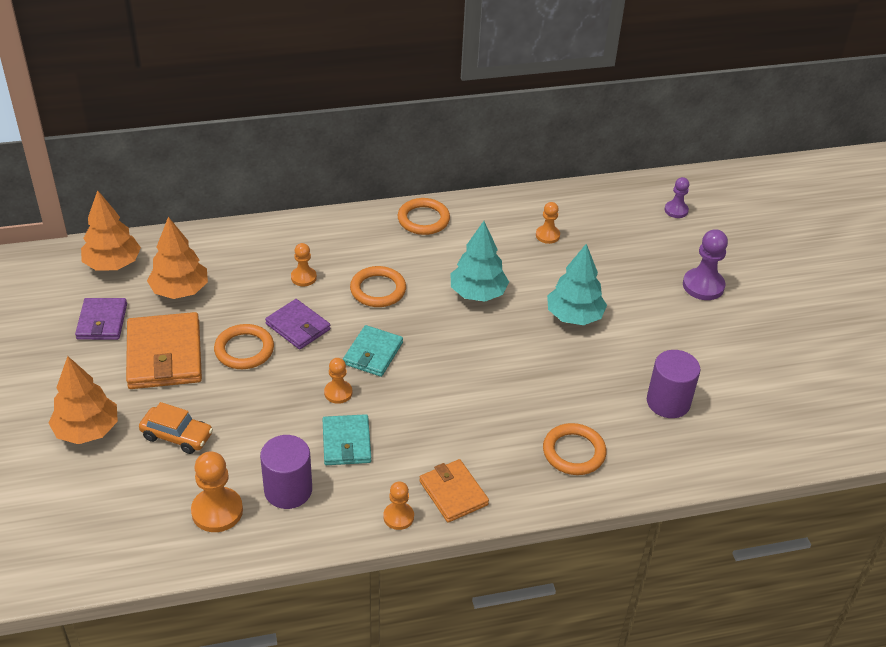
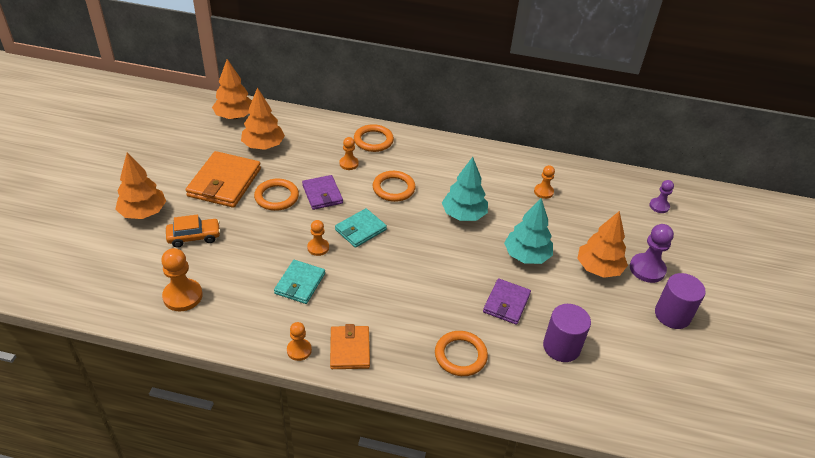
camera: 25 degrees right, 0 degrees up
purple wallet [75,298,127,340] -> purple wallet moved to [483,278,531,325]
orange car [139,402,213,454] -> orange car turned 60 degrees counterclockwise [166,215,221,247]
purple cylinder [260,435,312,509] -> purple cylinder moved to [655,273,706,329]
orange ring [398,198,450,235] -> orange ring moved to [354,124,394,152]
none -> orange tree [577,211,628,278]

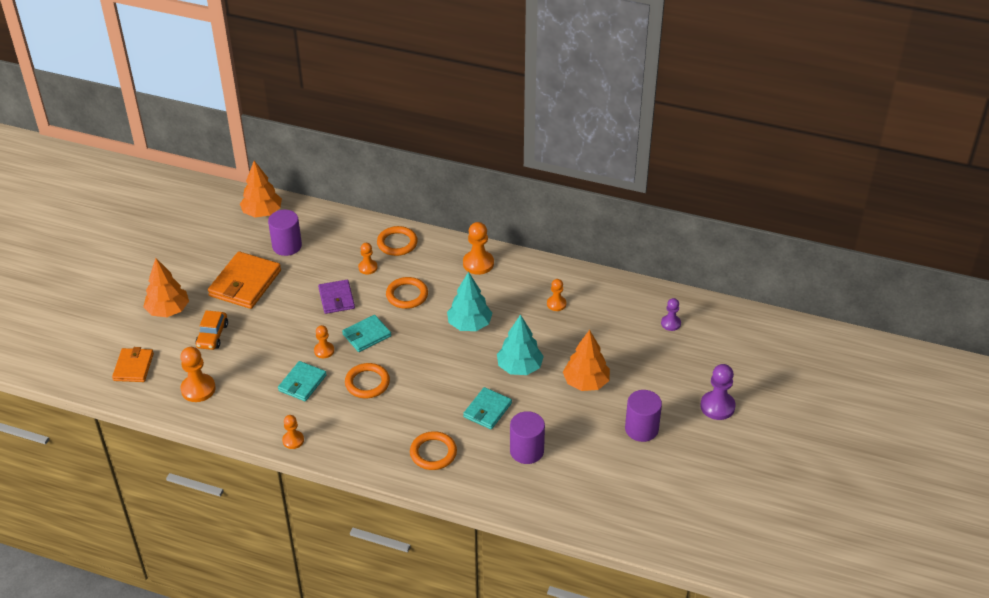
camera: 10 degrees right, 0 degrees up
orange car [166,215,221,247] -> orange car turned 105 degrees clockwise [195,310,228,350]
orange tree [241,87,285,150] -> purple cylinder [268,210,302,256]
orange ring [254,179,299,211] -> orange ring moved to [345,363,390,398]
orange wallet [330,324,370,369] -> orange wallet moved to [112,347,154,382]
purple wallet [483,278,531,325] -> turquoise wallet [463,387,512,429]
purple pawn [630,224,674,283] -> purple pawn moved to [700,364,736,420]
none -> orange pawn [463,222,494,275]

